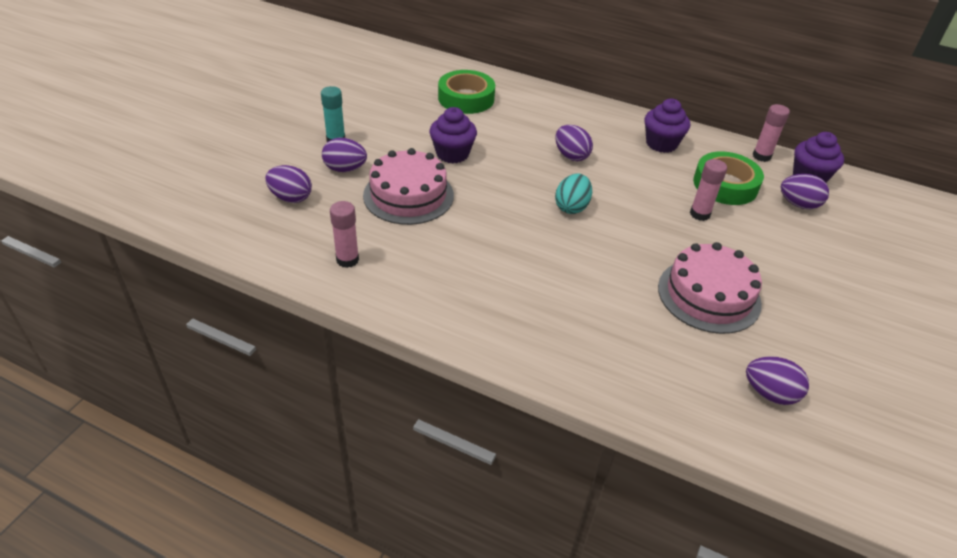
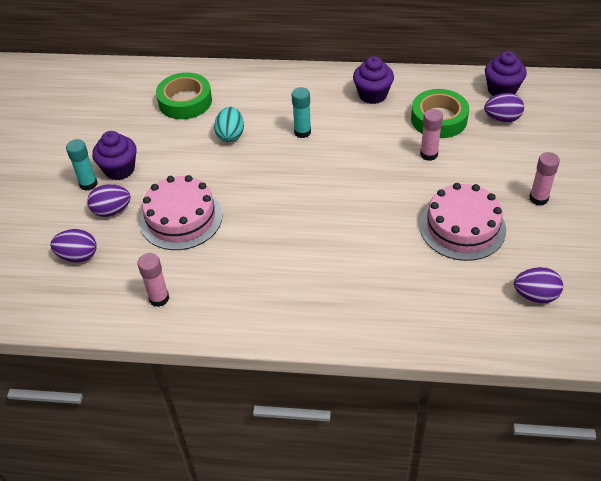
camera: 15 degrees left, 5 degrees up
purple cupcake [430,107,477,163] -> purple cupcake moved to [92,131,137,180]
purple egg [555,125,593,161] -> turquoise glue stick [292,87,311,138]
turquoise egg [555,173,592,214] -> turquoise egg moved to [214,107,244,142]
pink glue stick [753,104,790,162] -> pink glue stick moved to [529,152,560,206]

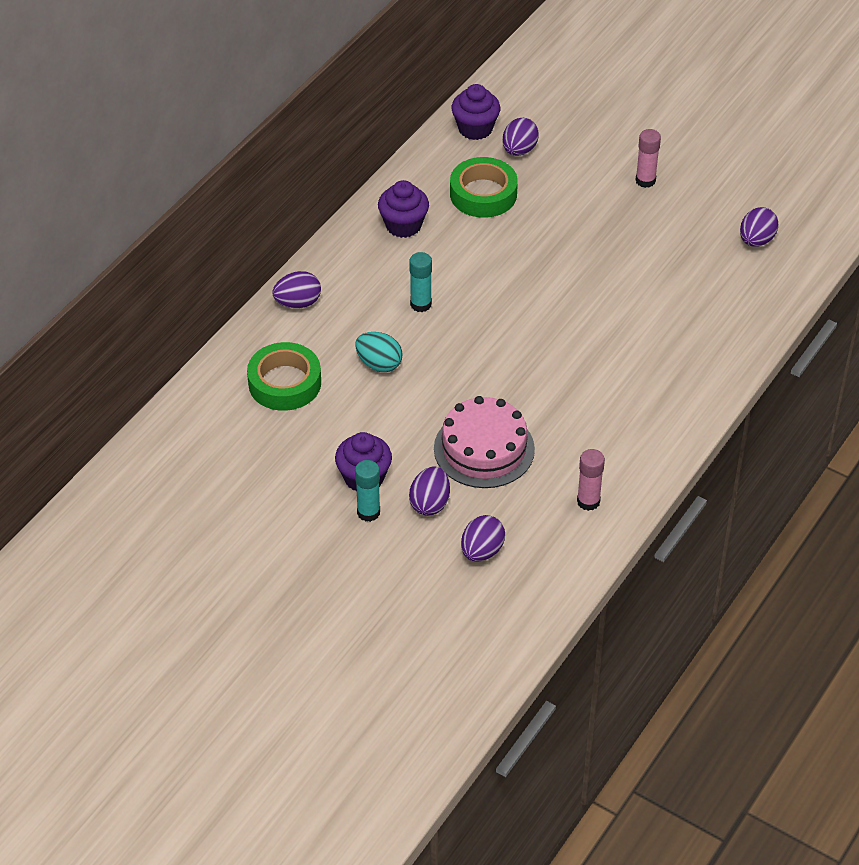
camera: 65 degrees left, 0 degrees up
pink glue stick [420,109,443,161] -> none
pink cake [420,183,506,261] -> none
none -> purple egg [272,271,321,308]

